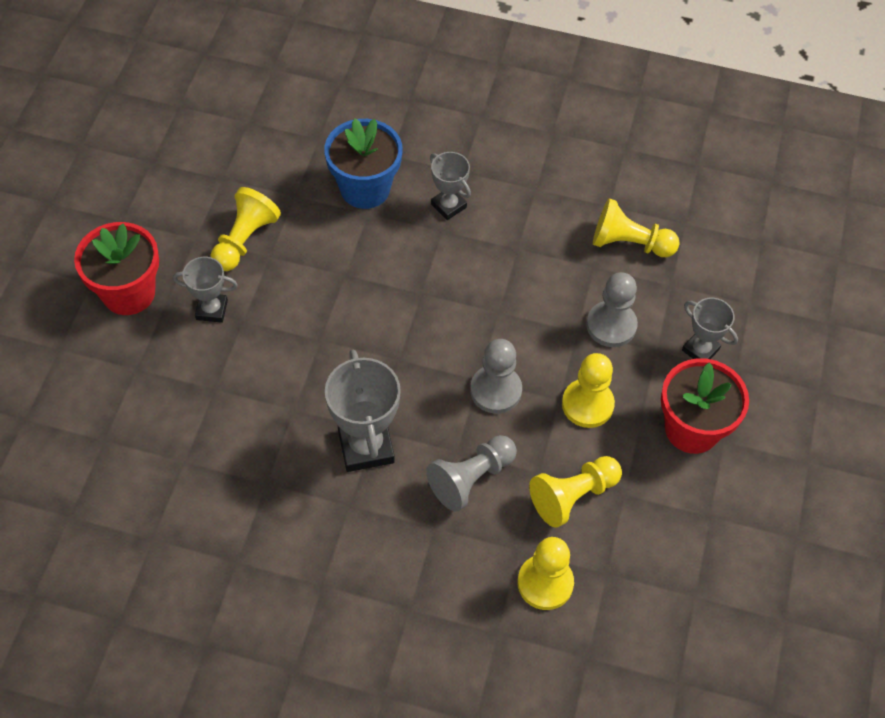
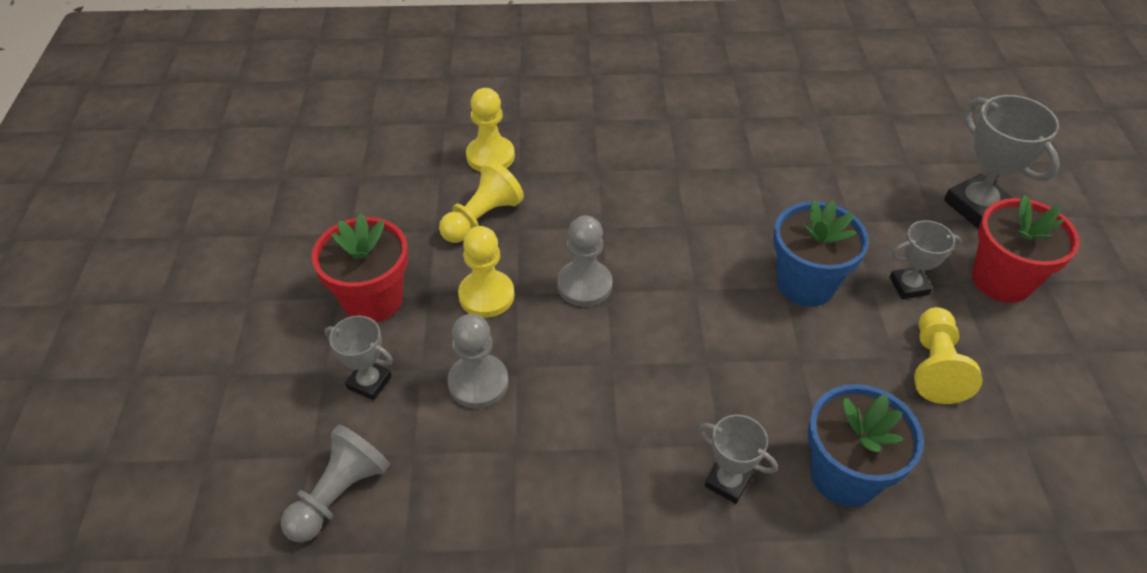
camera: 165 degrees right, 10 degrees down
grey trophy [325,350,401,472] -> grey trophy moved to [944,95,1060,228]
grey pawn [426,435,517,512] -> grey pawn moved to [281,424,390,543]
yellow pawn [593,198,680,257] -> none
none -> blue flower pot [773,200,869,307]

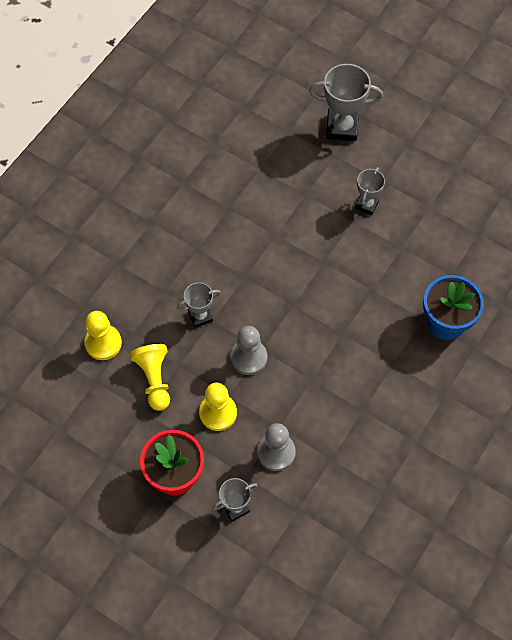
camera: 55 degrees left, 15 degrees up
grey pawn [281,424,390,543] -> none
grey trophy [698,415,778,504] -> grey trophy moved to [177,282,221,328]
blue flower pot [773,200,869,307] -> none
yellow pawn [914,307,983,404] -> none
red flower pot [972,195,1080,303] -> none

